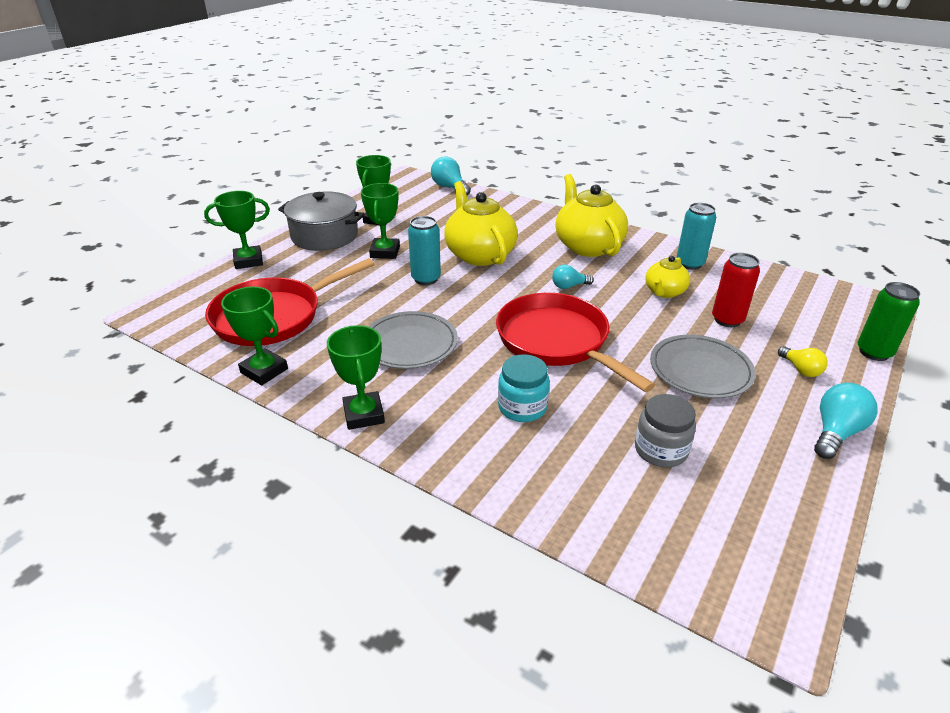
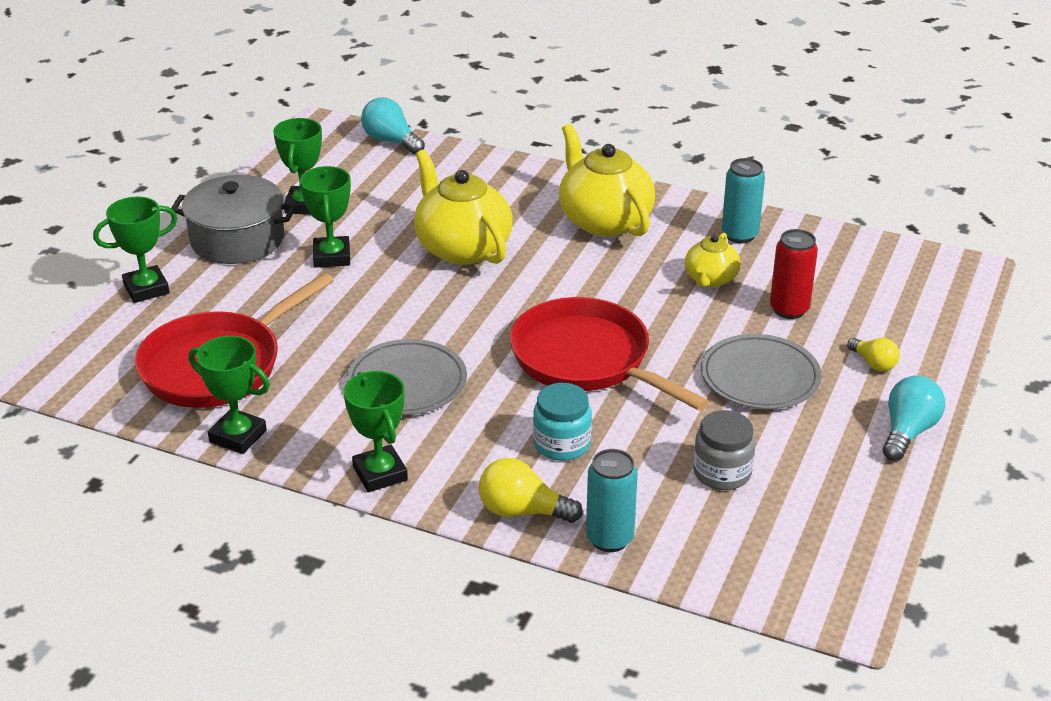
camera: 10 degrees left, 0 degrees up
turquoise can [408,216,441,285] -> turquoise can moved to [586,449,638,552]
turquoise light bulb [552,265,594,289] -> none
green can [858,282,920,361] -> none
none -> yellow light bulb [479,458,583,523]

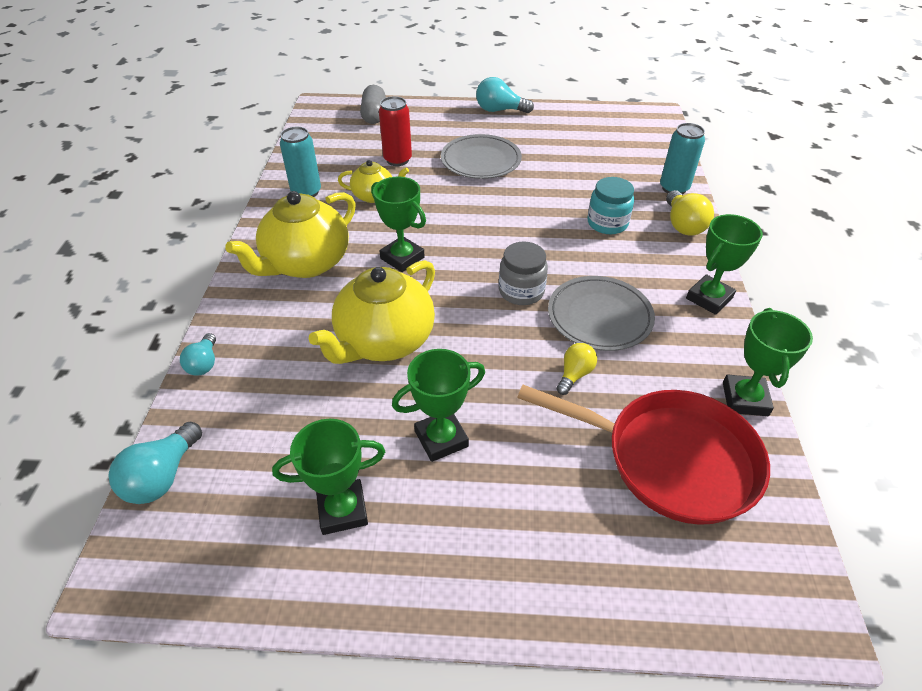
camera: 110 degrees left, 10 degrees up
green trophy [93,197,177,303] -> green trophy moved to [371,177,426,272]
grey pot [171,175,296,264] -> none
red pan [510,297,709,411] -> none
grey jar [693,410,755,490] -> grey jar moved to [499,241,548,305]
yellow light bulb [847,338,900,372] -> yellow light bulb moved to [556,343,597,395]
none -> turquoise light bulb [180,333,216,376]
none -> grey capsule [360,85,386,124]

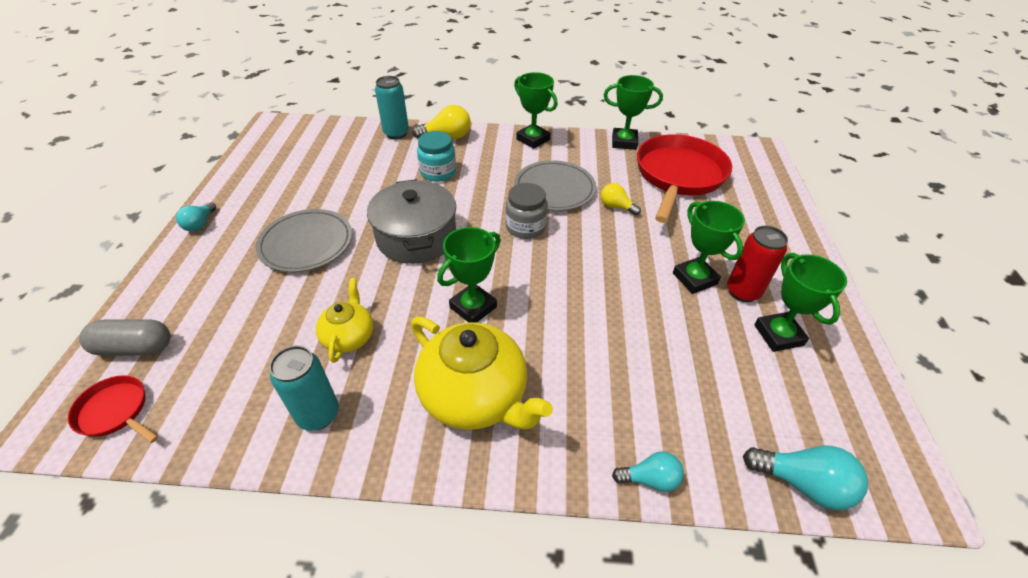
camera: 90 degrees left, 0 degrees up
yellow teapot [309,260,435,364] -> none
red can [379,96,412,166] -> red can moved to [727,226,788,302]
turquoise light bulb [476,77,534,113] -> turquoise light bulb [176,202,216,232], size x0.64
none -> red pan [68,375,158,443]
none -> grey pot [367,179,456,264]

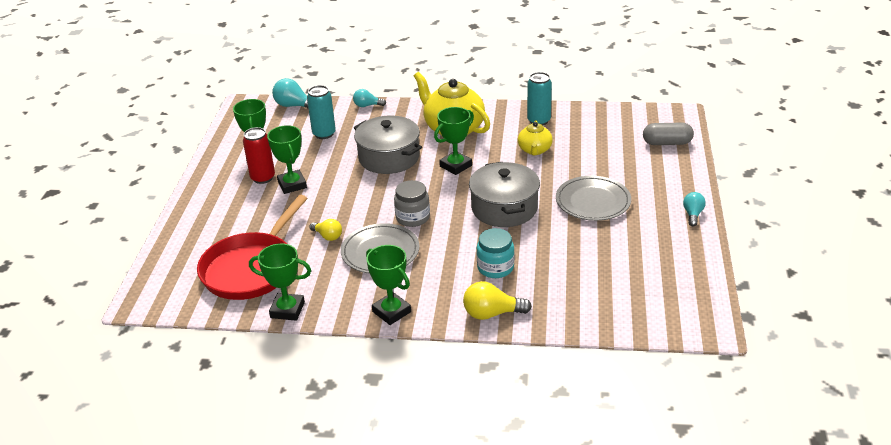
camera: 175 degrees left, 10 degrees down
red pan [68,375,158,443] -> none
turquoise can [375,76,409,139] -> turquoise can moved to [307,85,336,139]
none -> grey pot [354,116,422,174]

